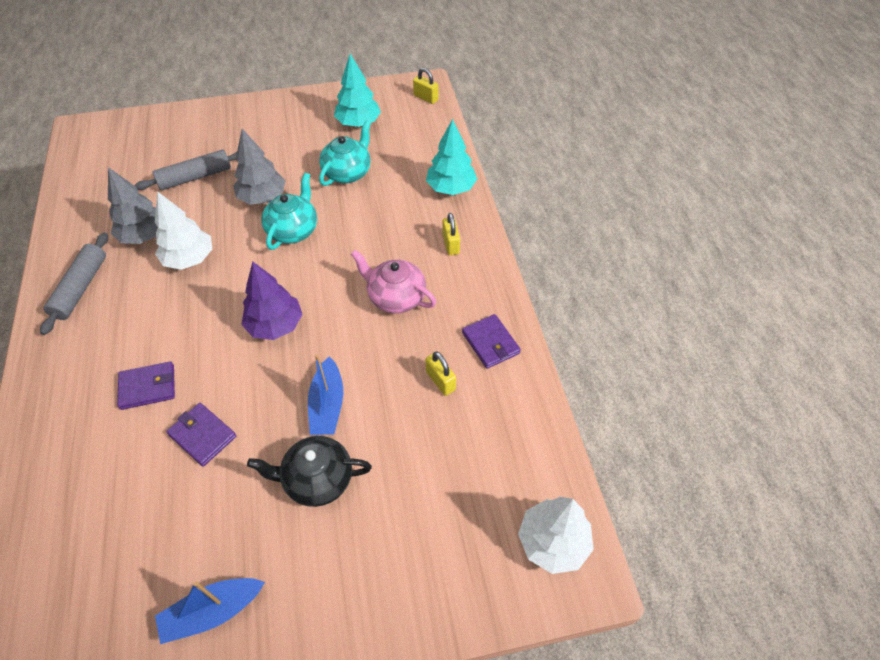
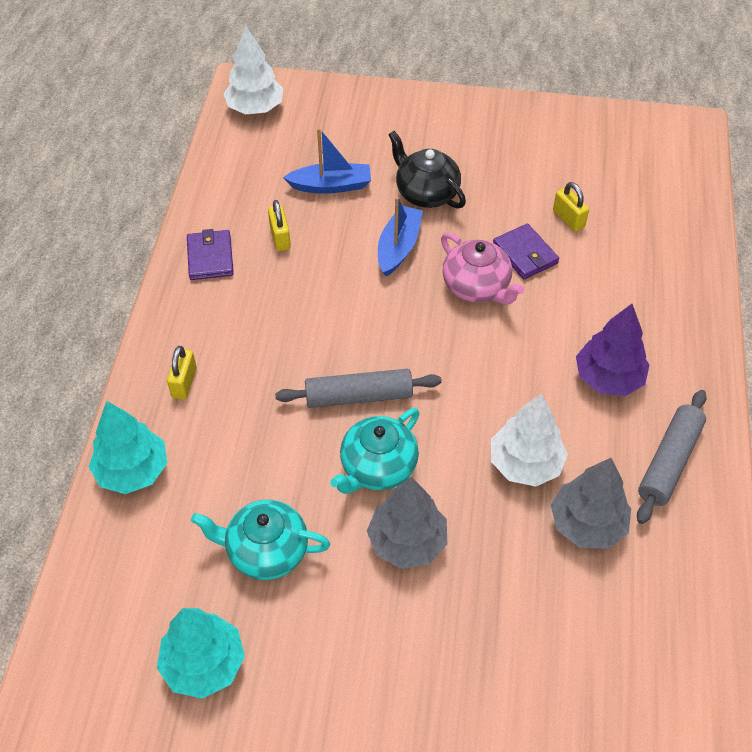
camera: 160 degrees left, 0 degrees up
purple wallet [117,361,175,410] -> none
grey rolling pin [134,150,237,190] -> grey rolling pin moved to [275,369,442,408]
blue boat [155,578,265,644] -> blue boat moved to [283,128,371,194]
purple tree [241,261,303,340] -> purple tree moved to [576,304,650,396]
black teapot [247,436,372,507] -> black teapot turned 150 degrees counterclockwise [388,131,466,208]
turquoise teapot [319,120,371,186] -> turquoise teapot turned 45 degrees clockwise [191,500,330,580]
pink teapot [351,250,436,313] -> pink teapot moved to [441,232,524,304]
yellow padlock [413,68,438,104] -> yellow padlock moved to [553,182,589,232]

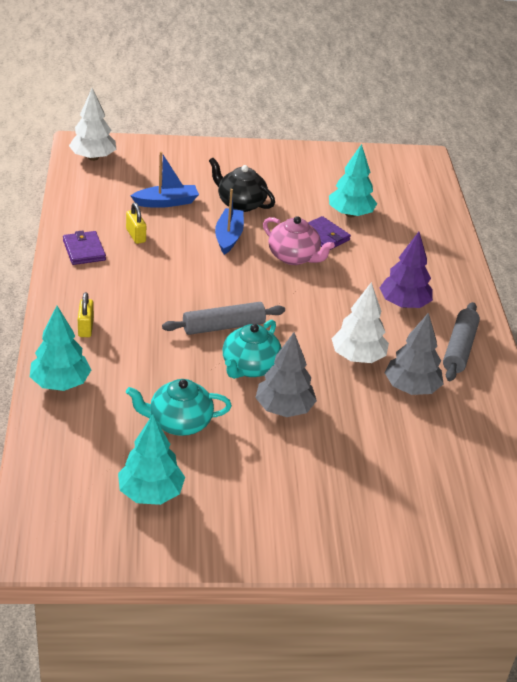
camera: 15 degrees left, 15 degrees down
yellow padlock [553,182,589,232] -> turquoise tree [329,144,377,217]

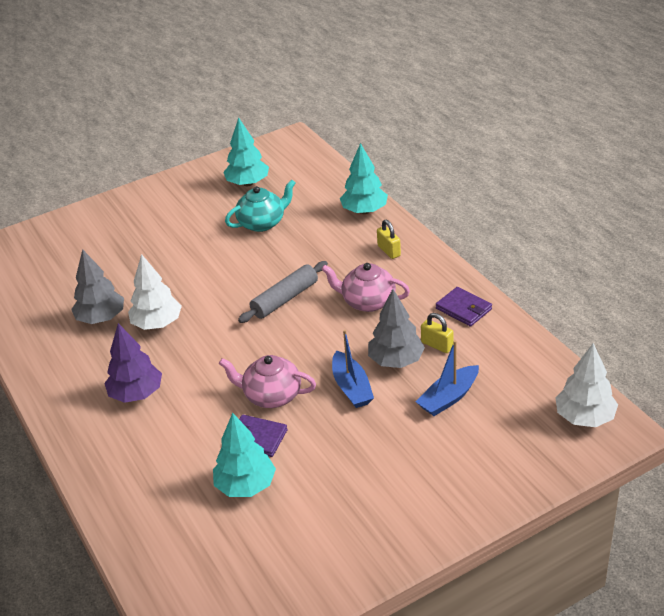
camera: 160 degrees right, 0 degrees up
black teapot [209,158,275,212] -> none
turquoise teapot [223,320,282,379] -> none
grey tree [255,333,317,417] -> grey tree moved to [368,289,425,368]
grey rolling pin [443,302,480,381] -> none
none -> pink teapot [321,263,410,312]

